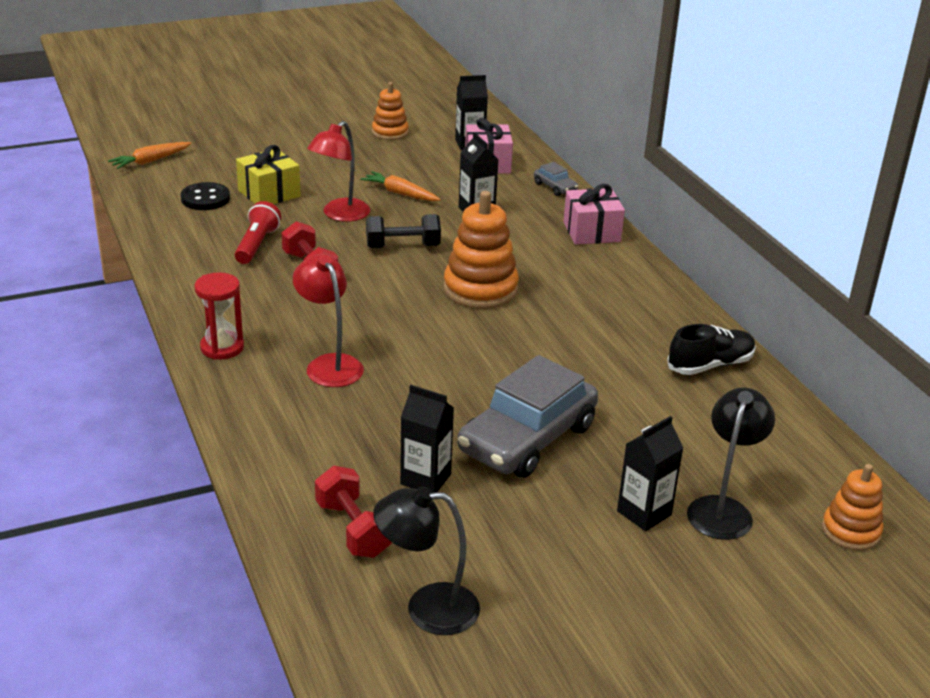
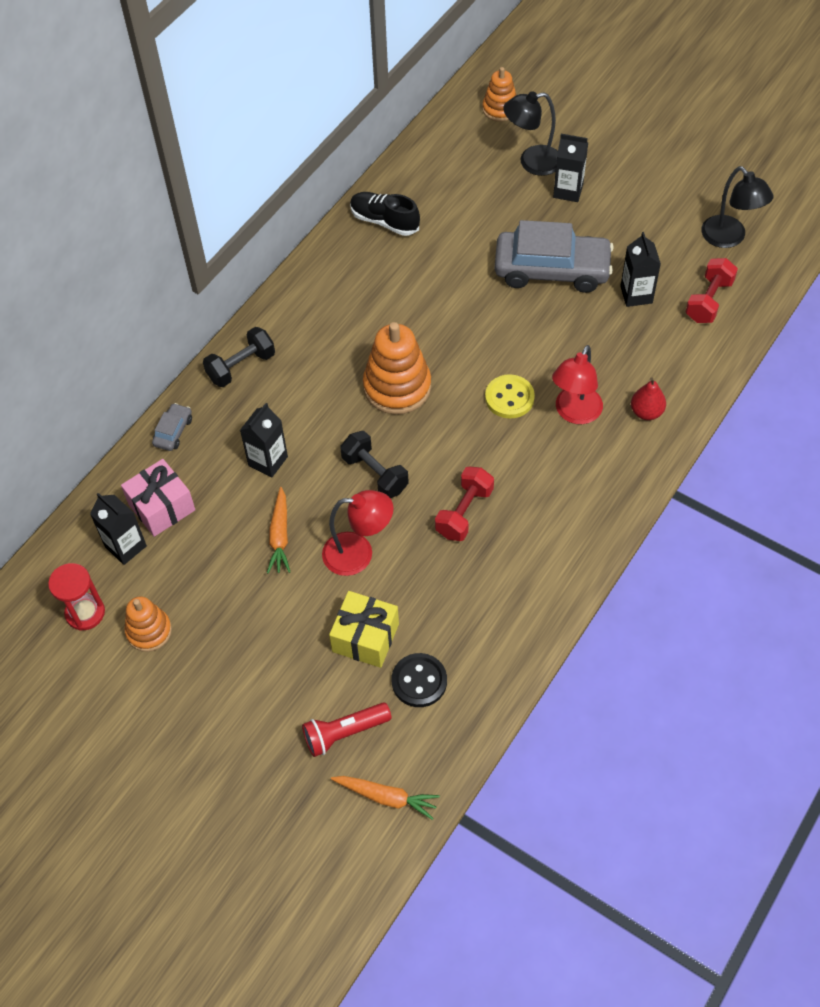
camera: 120 degrees left, 25 degrees up
red hourglass [195,272,244,360] -> red hourglass moved to [48,563,105,631]
red flashlight [235,201,281,264] -> red flashlight moved to [302,703,392,757]
pink gift [563,184,625,245] -> black dumbbell [203,327,275,387]
none -> yellow button [485,374,535,418]
none -> red pear [631,377,666,420]

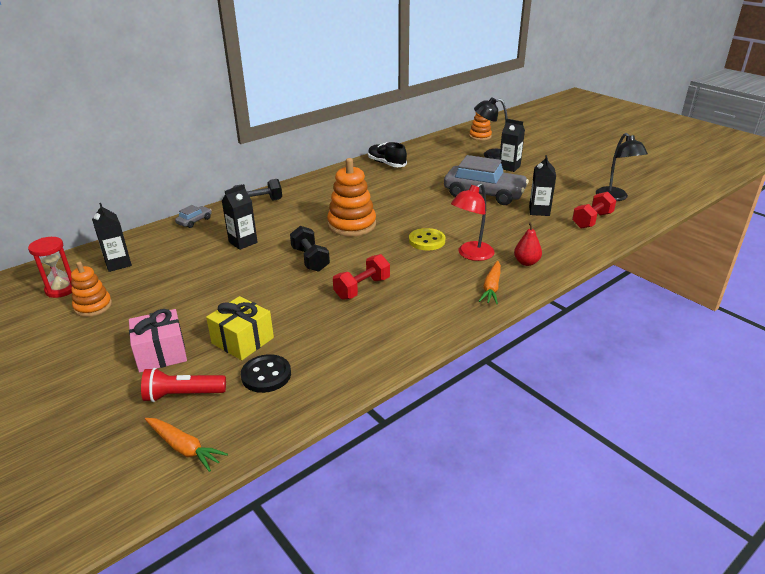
camera: 15 degrees right, 25 degrees down
pink gift [121,459,195,537] -> pink gift moved to [129,309,187,373]
orange carrot [267,487,290,574] -> orange carrot moved to [479,261,501,304]
red lamp [322,490,393,576] -> none

